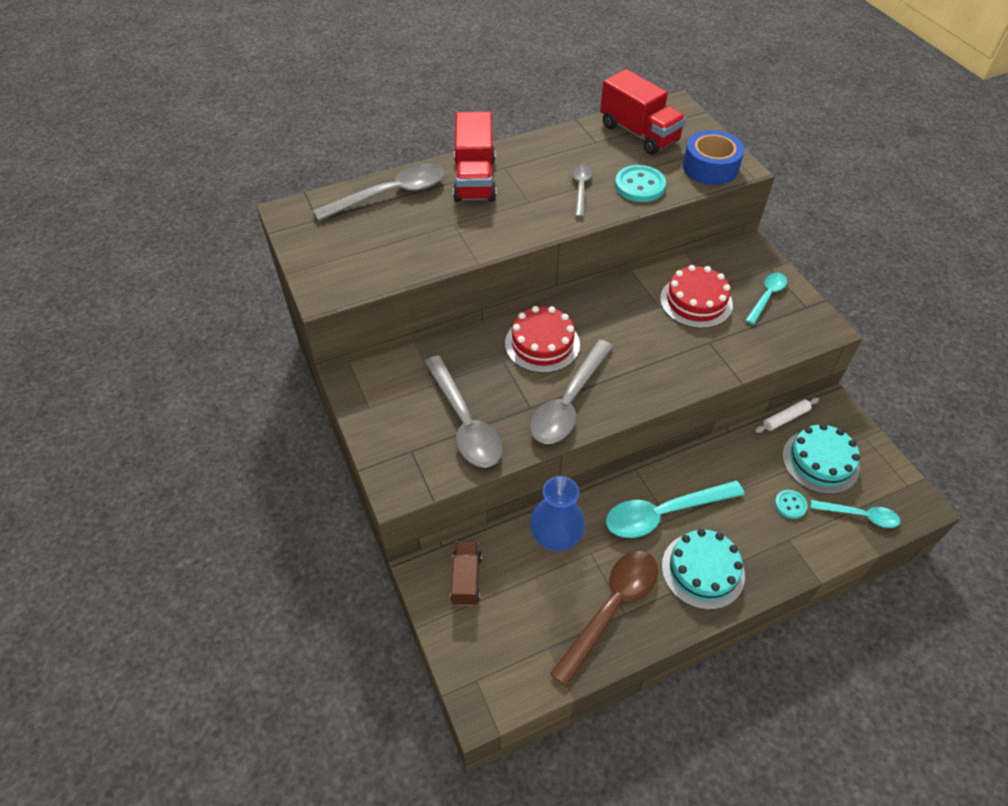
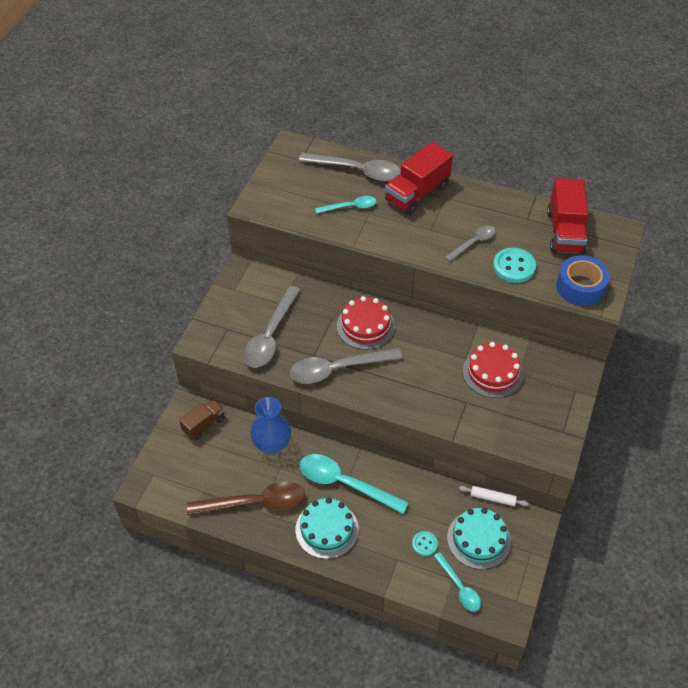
camera: 45 degrees right, 0 degrees up
turquoise spoon [745,273,787,325] -> turquoise spoon moved to [315,196,377,214]

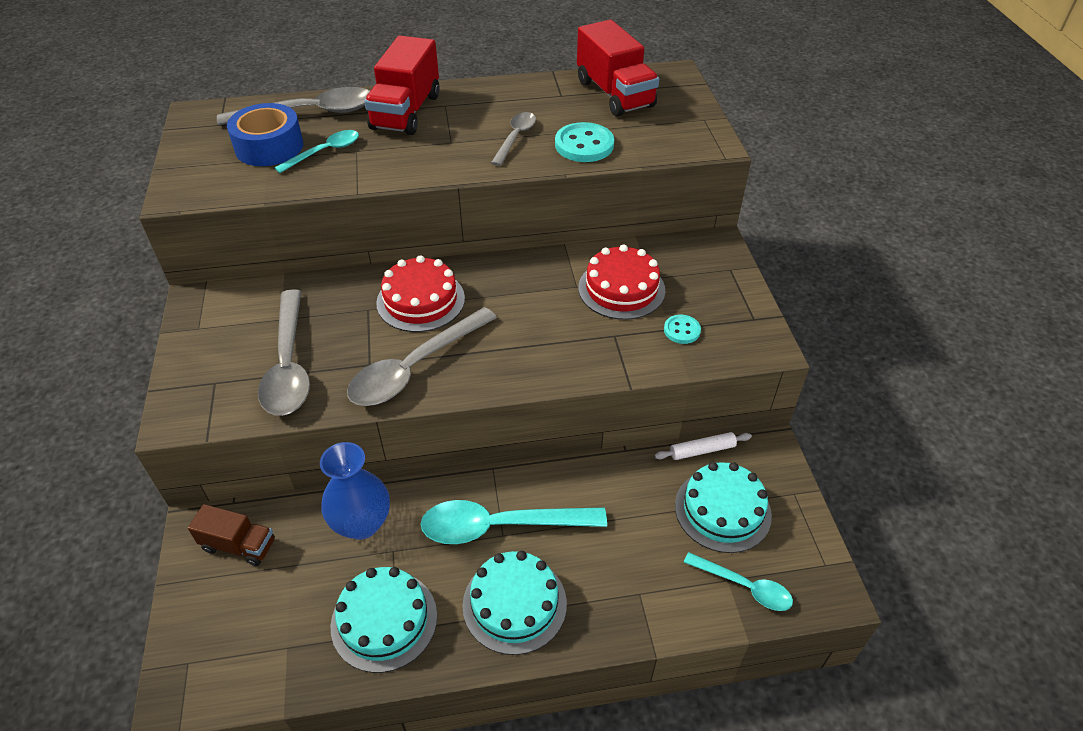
camera: 30 degrees left, 5 degrees down
brown truck [179,399,225,440] -> brown truck turned 90 degrees clockwise [188,504,275,566]
brown spoon [187,481,305,515] -> turquoise cake [331,567,437,673]
turquoise button [412,531,438,556] -> turquoise button moved to [664,315,701,344]
blue tape [556,255,610,306] -> blue tape moved to [227,103,303,166]

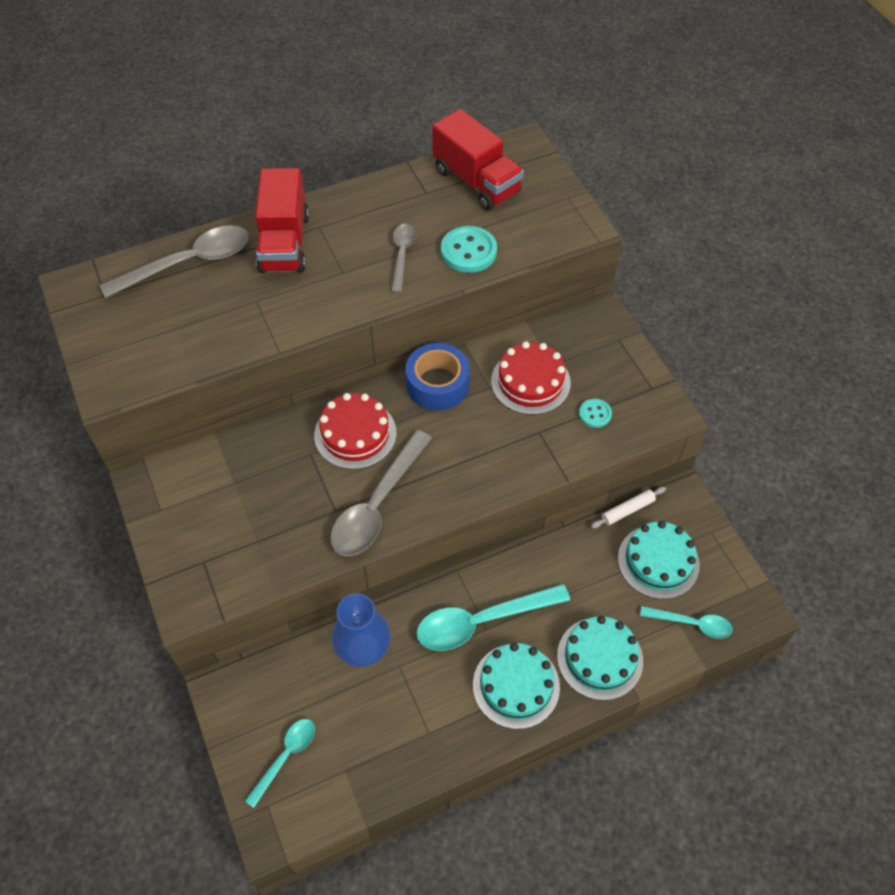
camera: 15 degrees left, 10 degrees up
brown truck [188,504,275,566] -> none
blue tape [227,103,303,166] -> blue tape moved to [405,343,470,411]
grey spoon [258,289,310,416] -> none
turquoise spoon [274,130,359,173] -> turquoise spoon moved to [245,719,315,808]
turquoise cake [331,567,437,673] -> turquoise cake moved to [557,616,643,701]

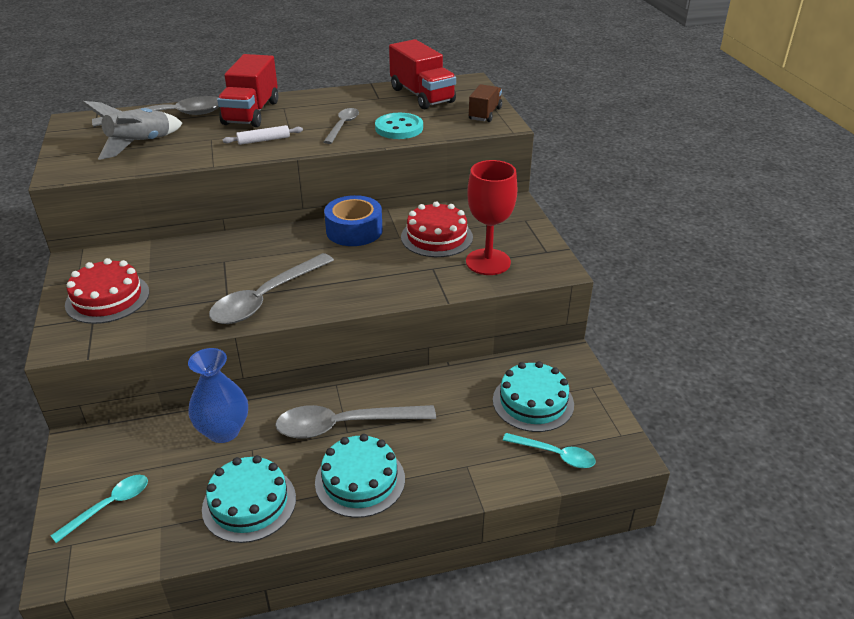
camera: 10 degrees right, 20 degrees down
red cake [314,393,397,470] -> red cake moved to [65,258,149,324]
turquoise spoon [416,584,570,651] -> grey spoon [275,405,436,439]
turquoise cake [557,616,643,701] -> turquoise cake moved to [202,455,296,543]
turquoise button [579,399,612,428] -> red goblet [466,160,517,275]
white rolling pin [591,487,666,528] -> white rolling pin moved to [222,125,303,145]
none -> grey rocket [82,101,183,160]
none -> brown truck [469,84,502,122]

